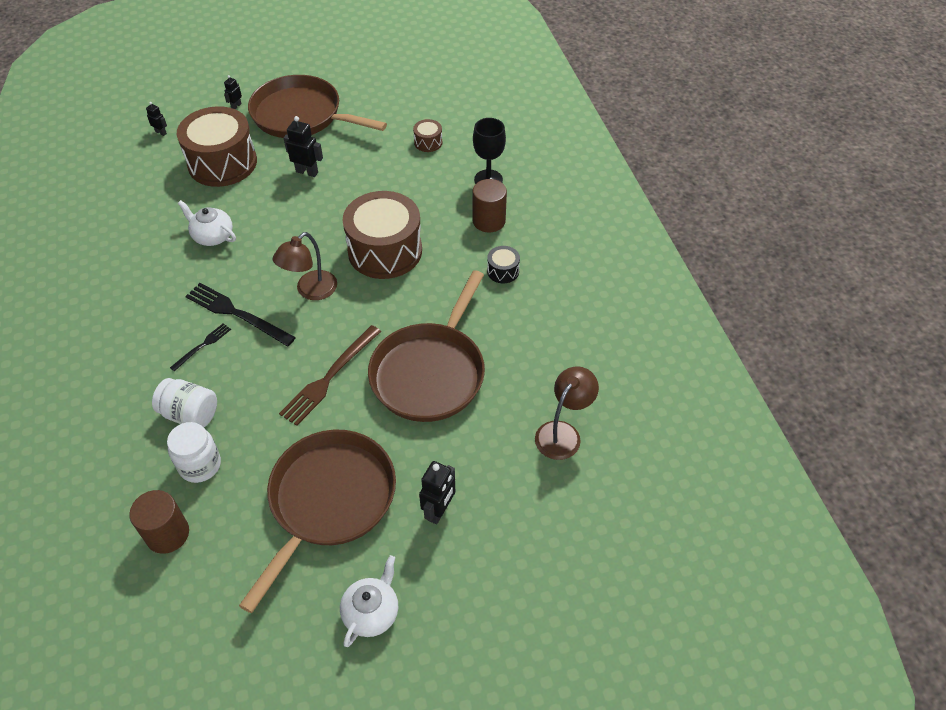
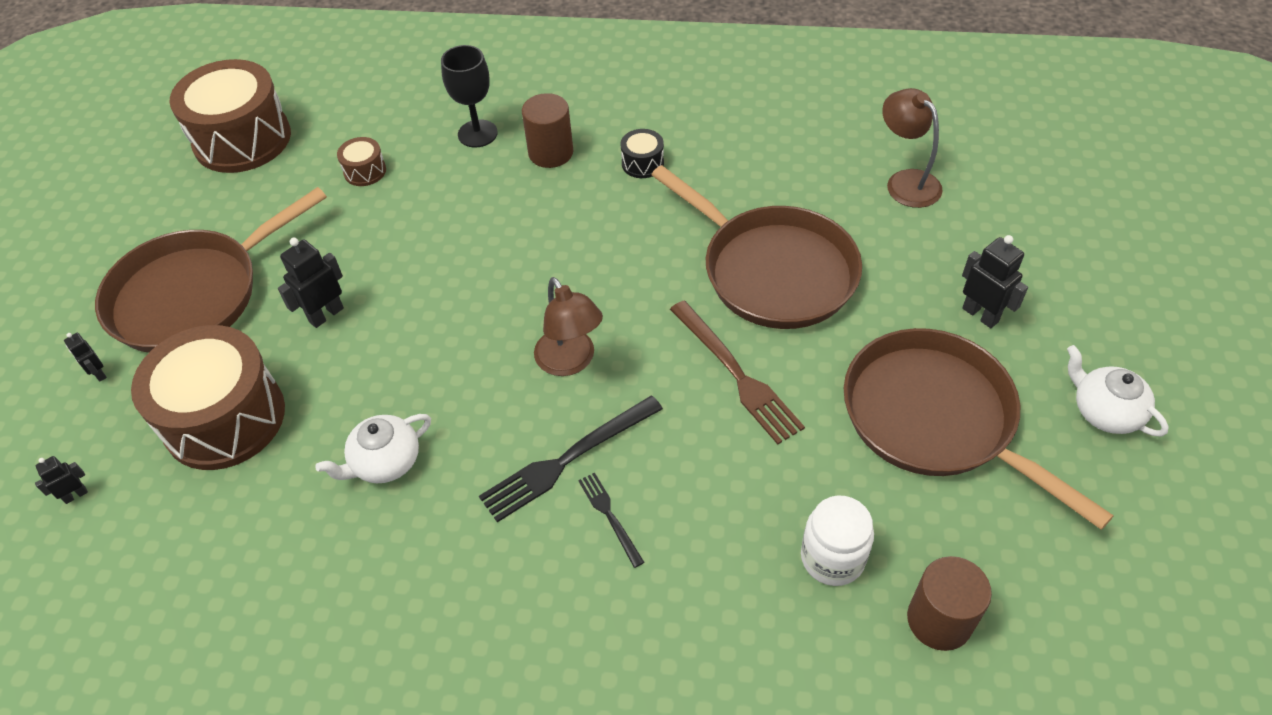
camera: 65 degrees left, 0 degrees up
white jar [152,378,217,427] -> none
brown drum [343,191,422,279] -> brown drum moved to [169,59,291,173]

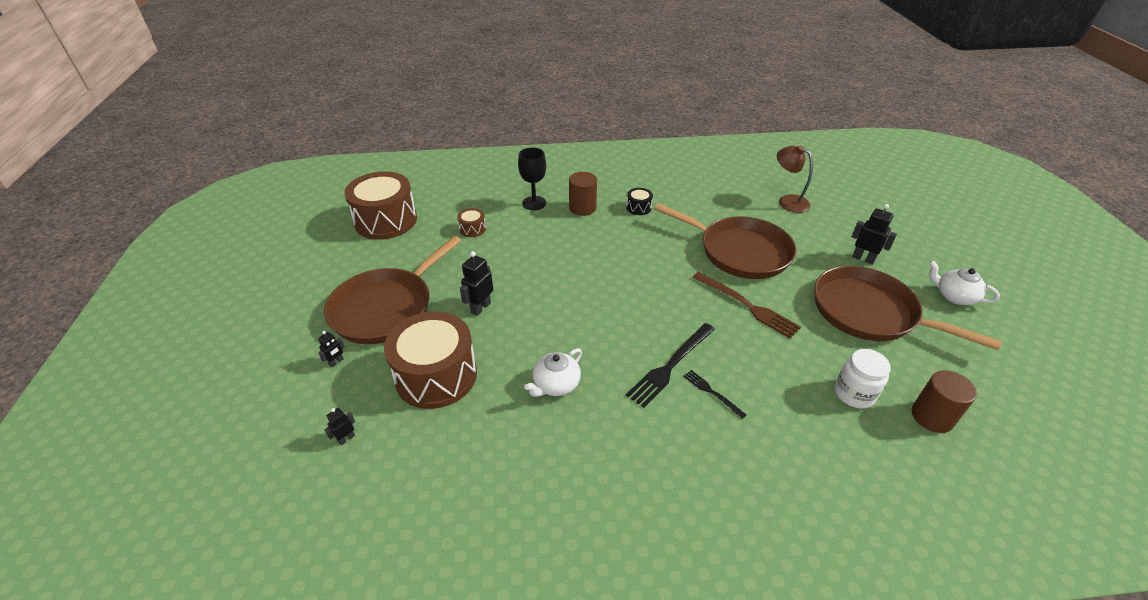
camera: 15 degrees left, 10 degrees down
black robot [64,333,107,382] -> black robot turned 90 degrees counterclockwise [318,331,345,367]
brown lamp [534,277,603,376] -> none

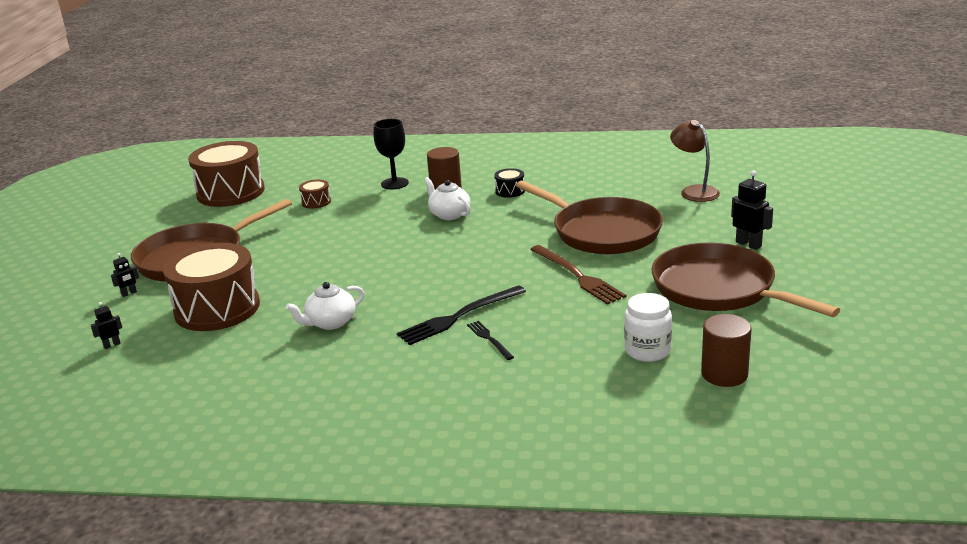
camera: 15 degrees right, 15 degrees down
black robot [460,251,493,316] -> none
white teapot [929,260,1000,305] -> white teapot moved to [424,177,470,220]

